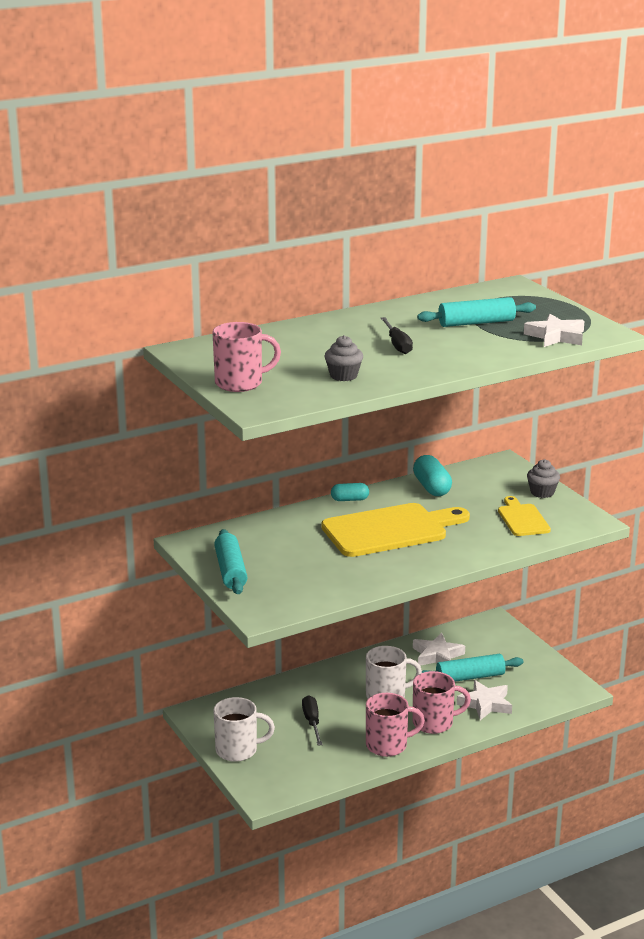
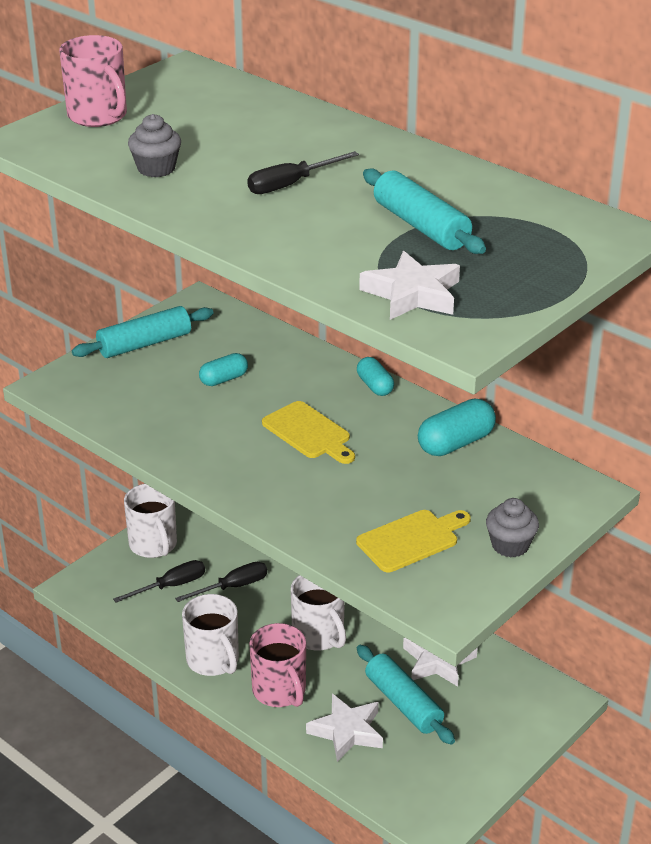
camera: 70 degrees right, 10 degrees up
yellow cutting board [321,503,470,557] -> yellow cutting board [262,401,355,464], size x0.53
pink mug [366,693,425,757] -> white mug [182,594,239,676]
none -> black screwdriver [113,560,205,603]
none -> turquoise capsule [199,353,248,386]

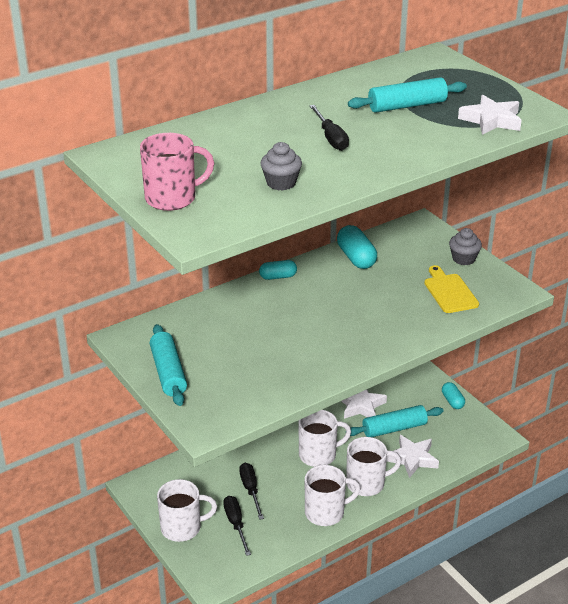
camera: 75 degrees left, 0 degrees up
turquoise capsule [199,353,248,386] -> turquoise capsule moved to [442,382,465,409]
pink mug [249,623,306,707] -> white mug [346,437,401,496]
yellow cutting board [262,401,355,464] -> none

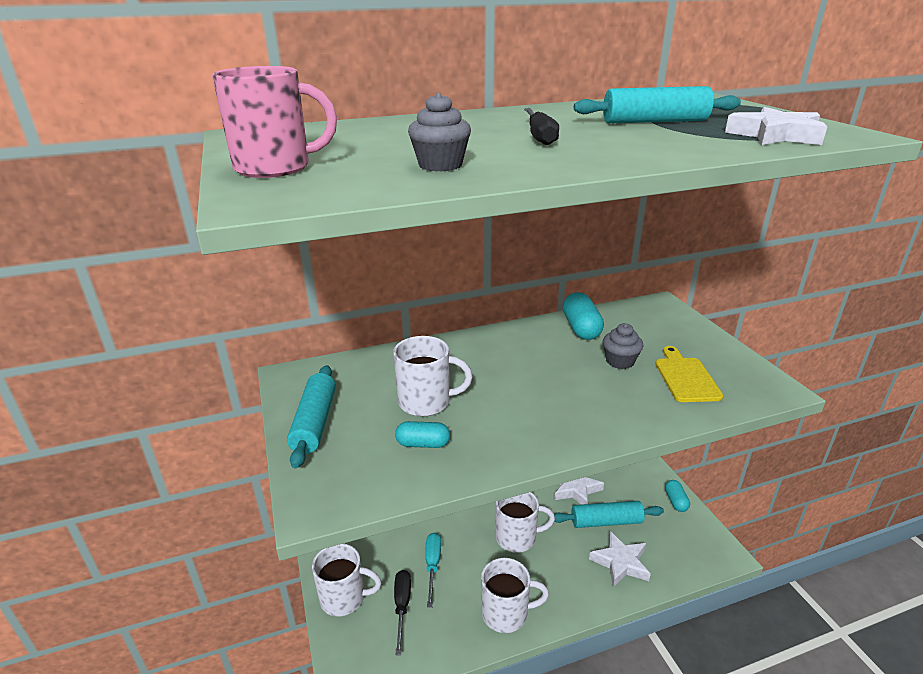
camera: 15 degrees right, 5 degrees down
black screwdriver [239,463,264,520] -> turquoise screwdriver [425,533,441,608]
turquoise capsule [259,260,297,280] -> turquoise capsule moved to [395,421,450,448]
white mug [346,437,401,496] -> white mug moved to [393,336,472,417]
grey cupcake [449,228,482,265] -> grey cupcake moved to [603,323,643,369]

